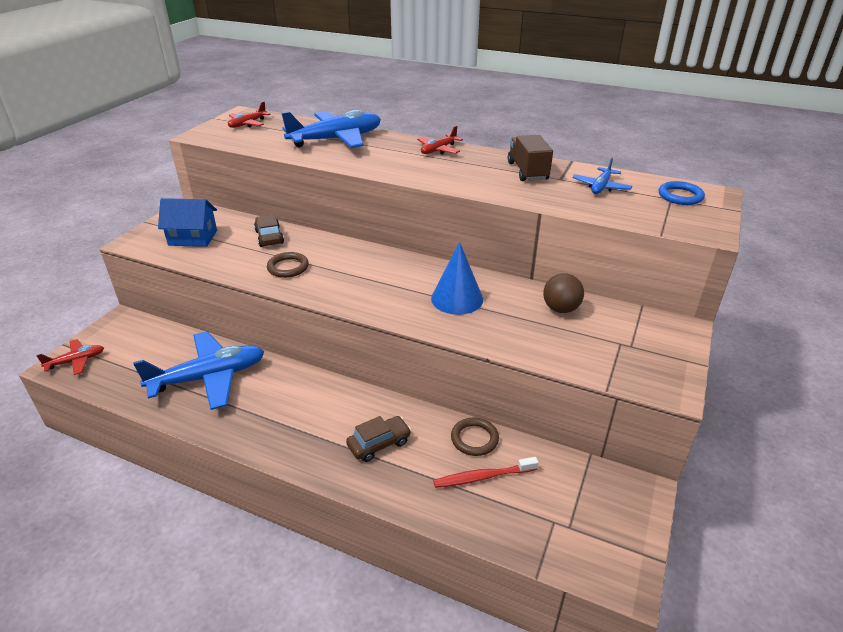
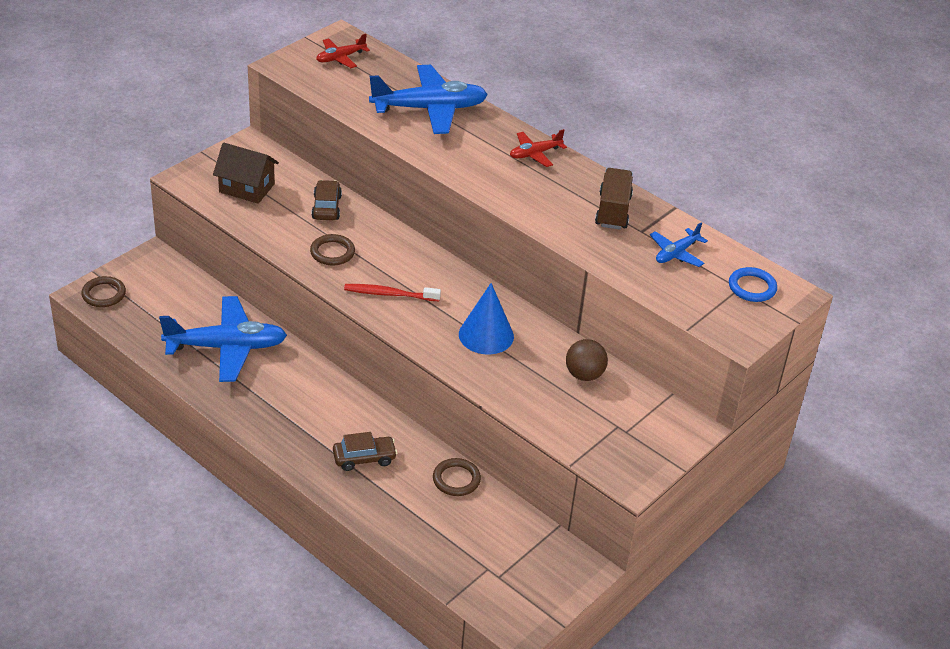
camera: 15 degrees right, 5 degrees up
red plane [36,339,104,375] -> brown ring [81,276,126,307]
blue house [158,198,217,247] -> brown house [213,143,279,204]
red toothbrush [433,457,539,488] -> red toothbrush moved to [344,284,441,301]

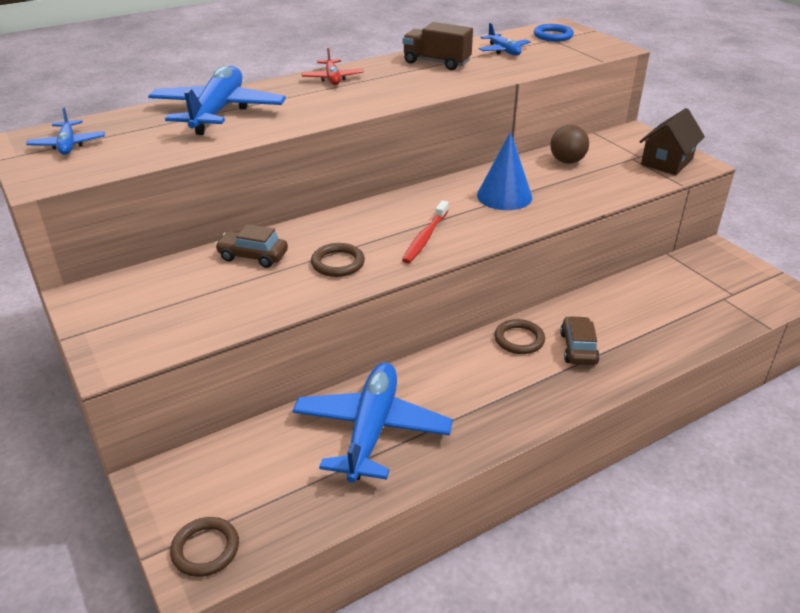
camera: 70 degrees left, 5 degrees down
brown house [213,143,279,204] -> brown house moved to [639,108,705,175]
red plane [316,34,370,68] -> blue plane [26,106,105,155]
brown ring [433,458,481,496] -> brown ring moved to [495,319,545,354]

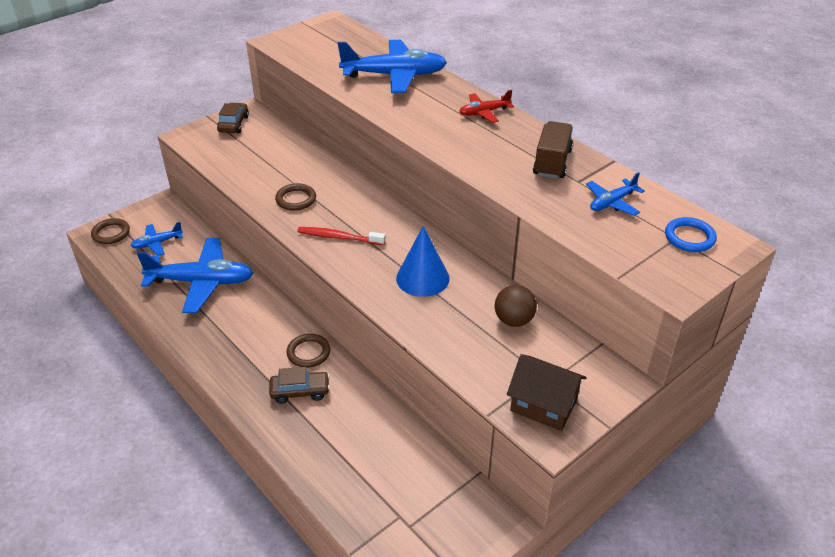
camera: 80 degrees right, 5 degrees up
blue plane [26,106,105,155] -> blue plane moved to [131,222,183,256]
brown car [215,224,288,268] -> brown car moved to [217,103,249,133]

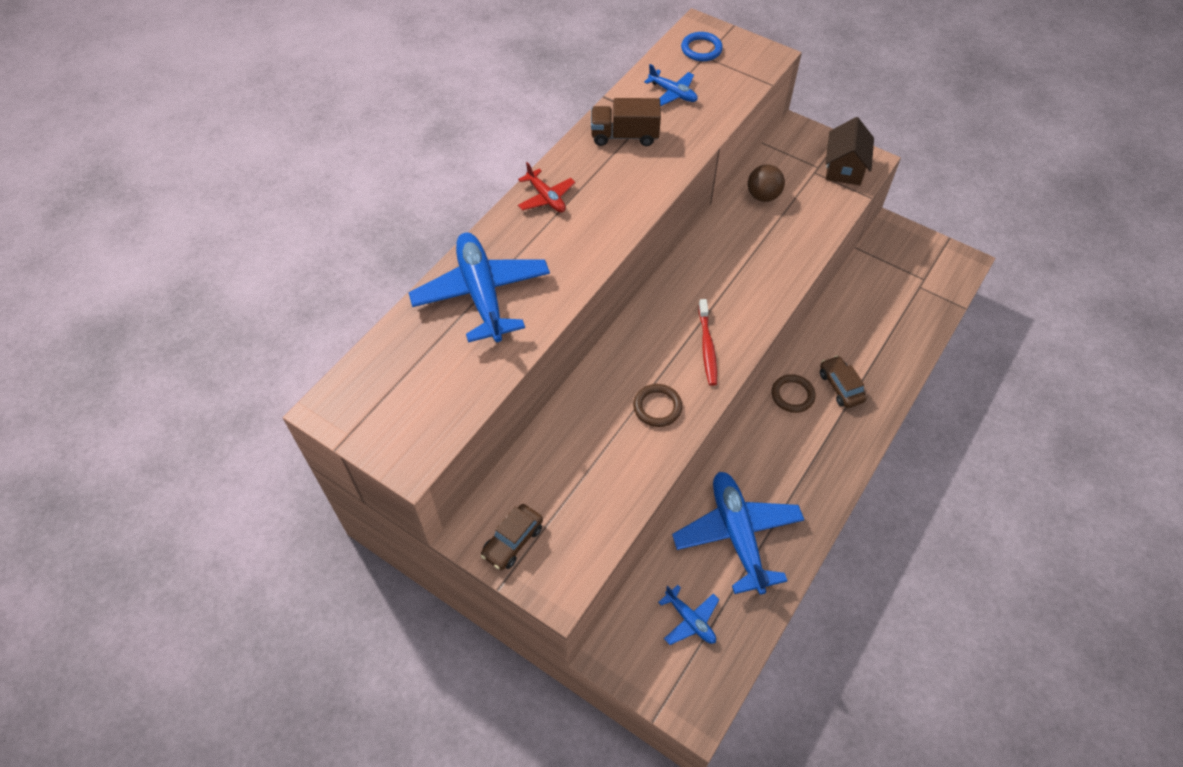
camera: 105 degrees left, 15 degrees up
brown ring [91,218,130,244] -> none
brown car [217,103,249,133] -> brown car turned 45 degrees counterclockwise [480,504,543,570]
blue cone [396,226,450,297] -> none

